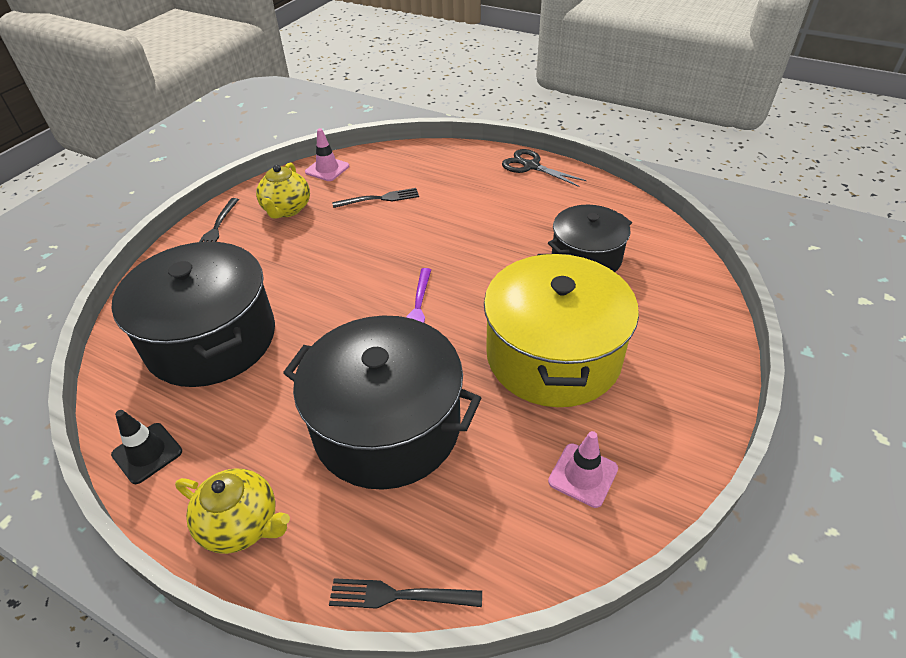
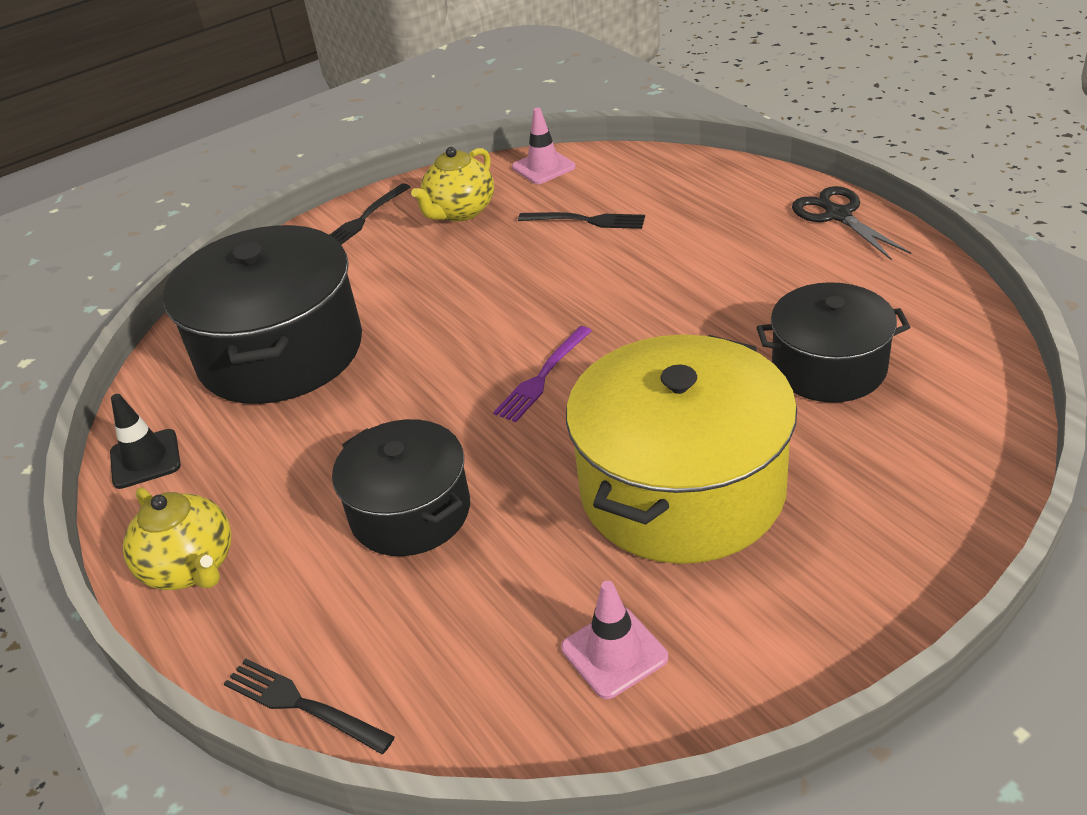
camera: 30 degrees right, 5 degrees down
black pot [283,315,481,490] -> black pot [332,419,470,556], size x0.61

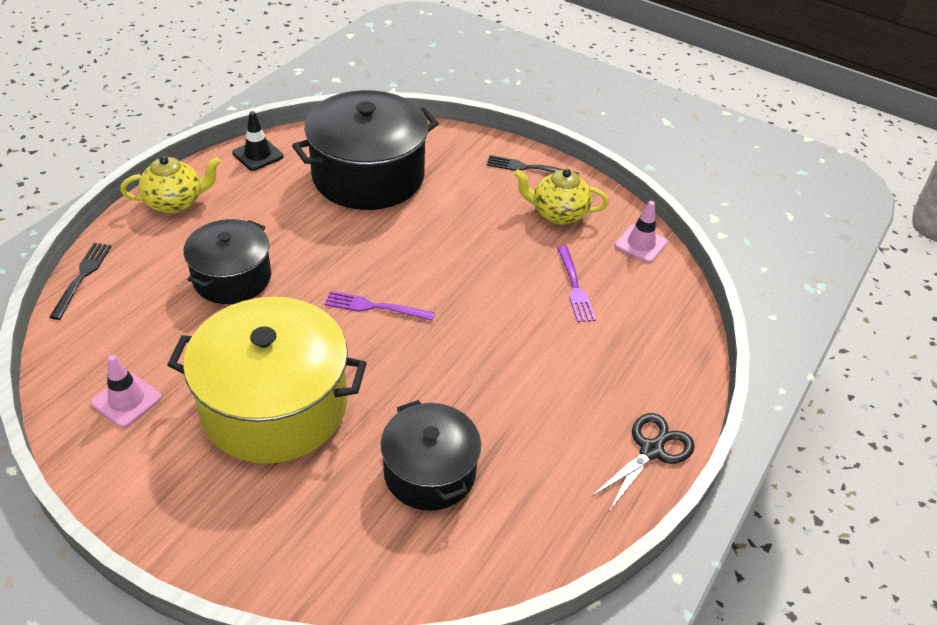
camera: 60 degrees right, 5 degrees up
yellow teapot [123,487,231,590] -> yellow teapot turned 135 degrees counterclockwise [120,156,221,213]
black fork [518,212,645,229] -> purple fork [557,246,596,322]

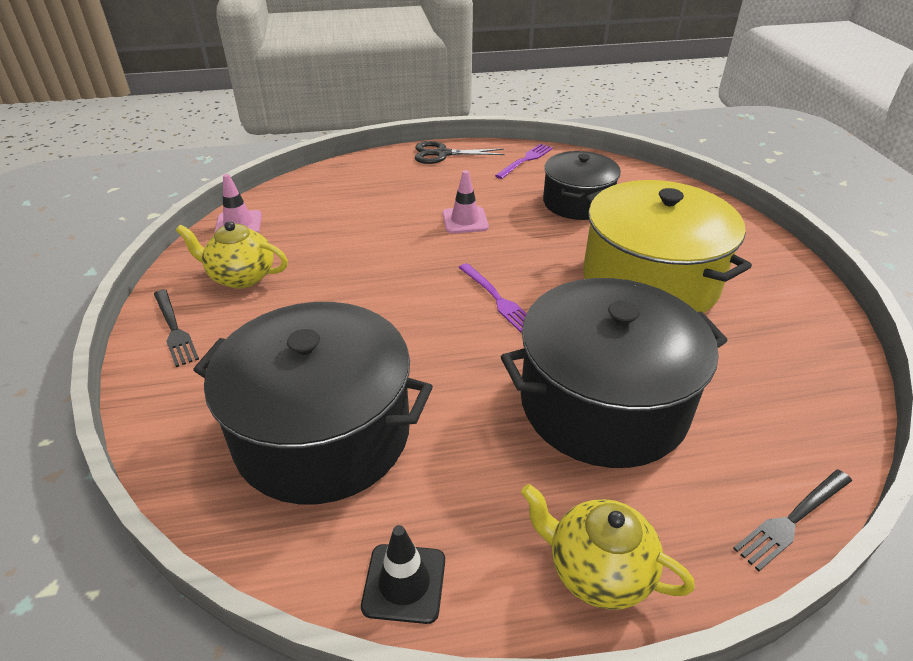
camera: 130 degrees left, 5 degrees down
pink traffic cone [91,355,162,428] -> pink traffic cone moved to [442,170,489,233]
black pot [183,219,271,304] -> black pot [501,278,728,468], size x1.65
yellow teapot [514,169,609,225] -> yellow teapot turned 135 degrees clockwise [176,221,288,289]
purple fork [557,246,596,322] -> purple fork moved to [495,144,553,179]

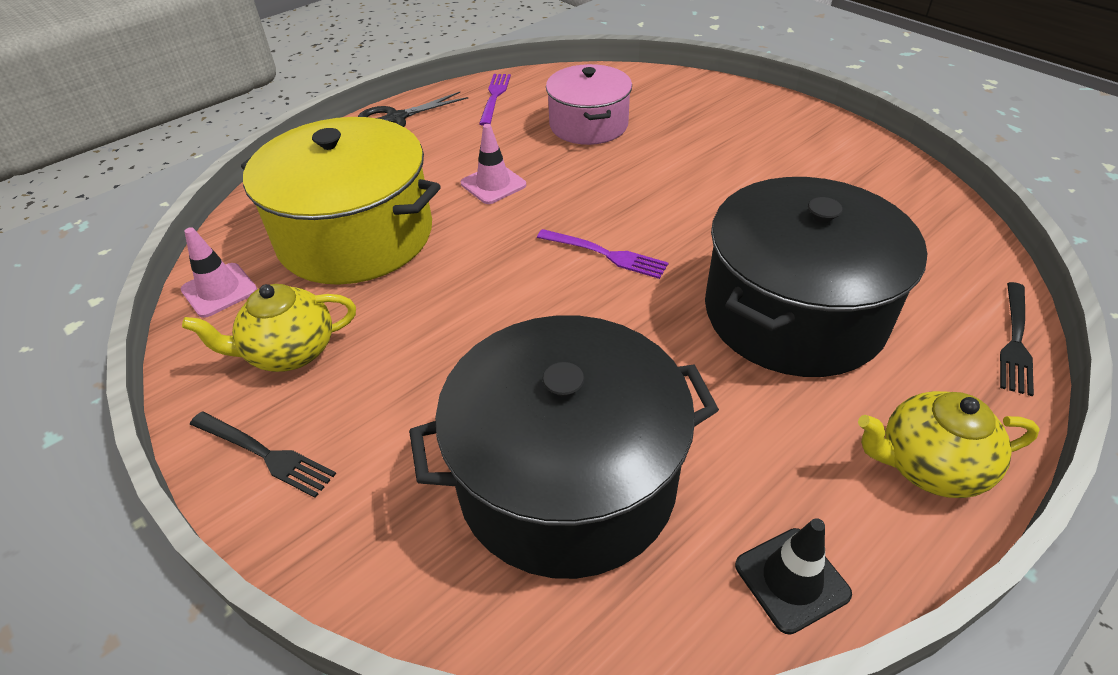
camera: 30 degrees left, 5 degrees up
black pot [543,151,621,220] -> pink pot [546,64,632,145]
yellow pot [583,180,752,313] -> yellow pot moved to [241,117,441,285]

